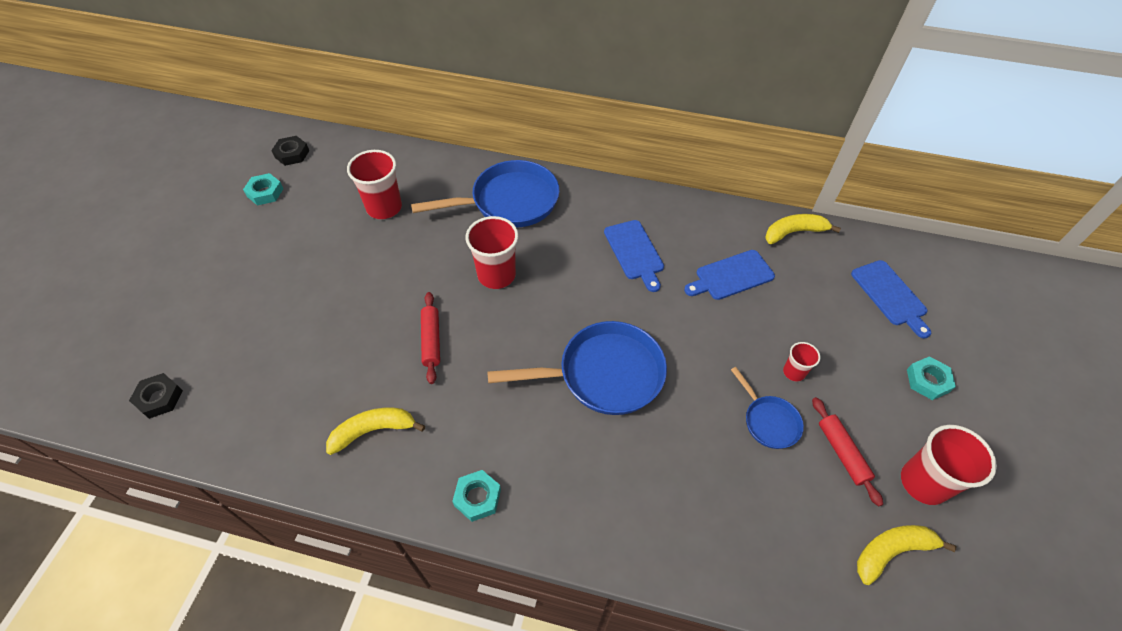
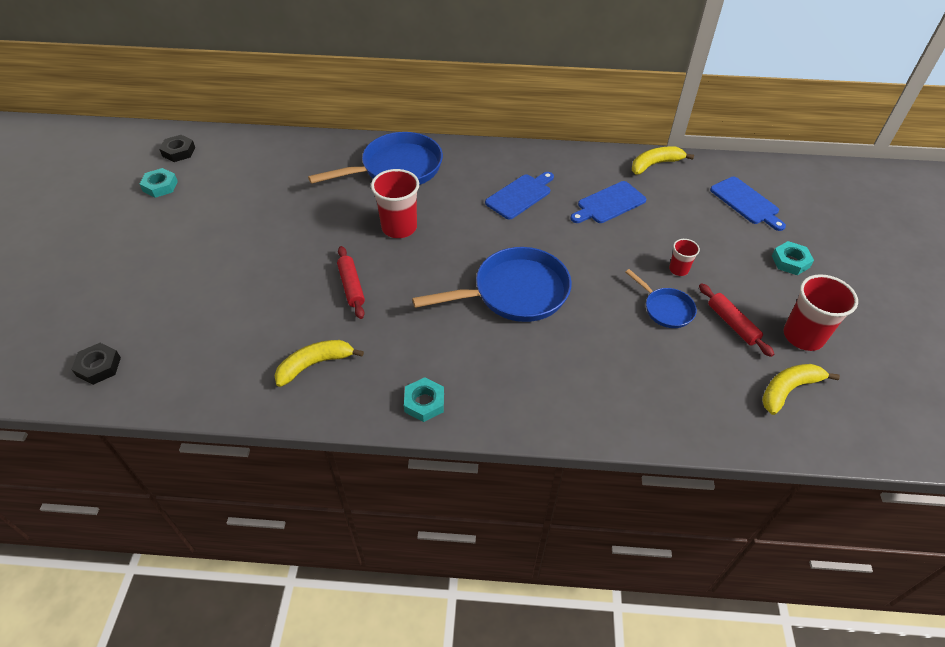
camera: 10 degrees left, 5 degrees down
red cup [347,150,402,219] -> none
blue cutting board [604,220,664,292] -> blue cutting board turned 105 degrees counterclockwise [485,172,554,220]

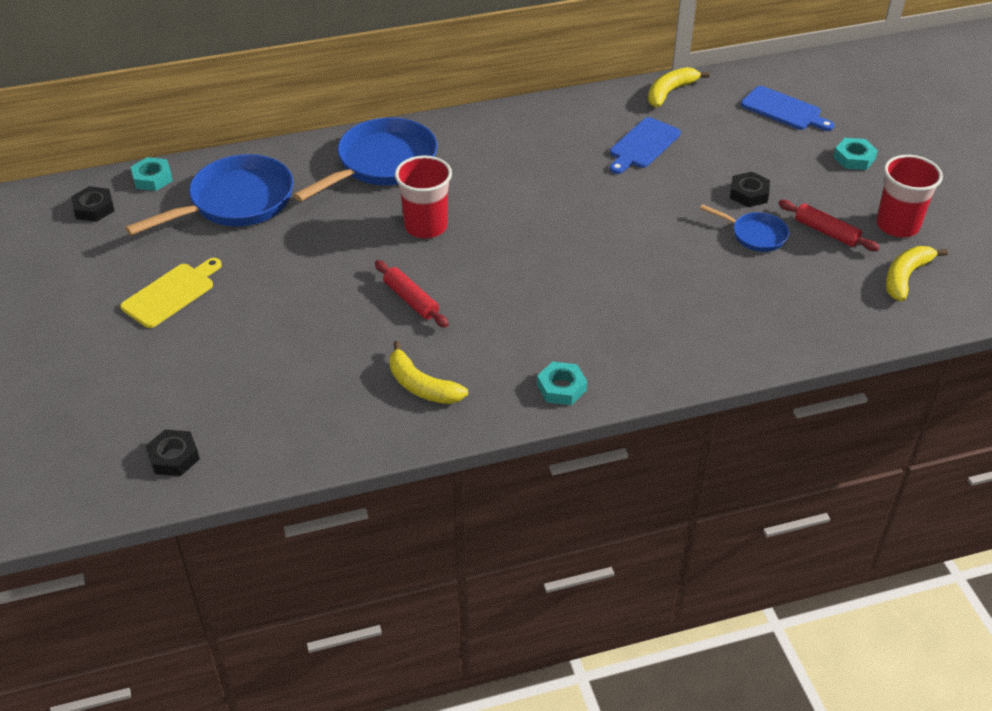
camera: 20 degrees left, 5 degrees down
turquoise nut [140,168,178,198] -> turquoise nut moved to [131,157,173,191]
yellow banana [275,340,364,387] -> yellow banana turned 90 degrees counterclockwise [389,341,468,404]
blue pan [412,247,572,322] -> blue pan moved to [125,154,293,235]
blue cutting board [485,172,554,220] -> none
red cup [669,239,700,276] -> black nut [730,172,770,207]
none -> yellow cutting board [120,258,222,328]

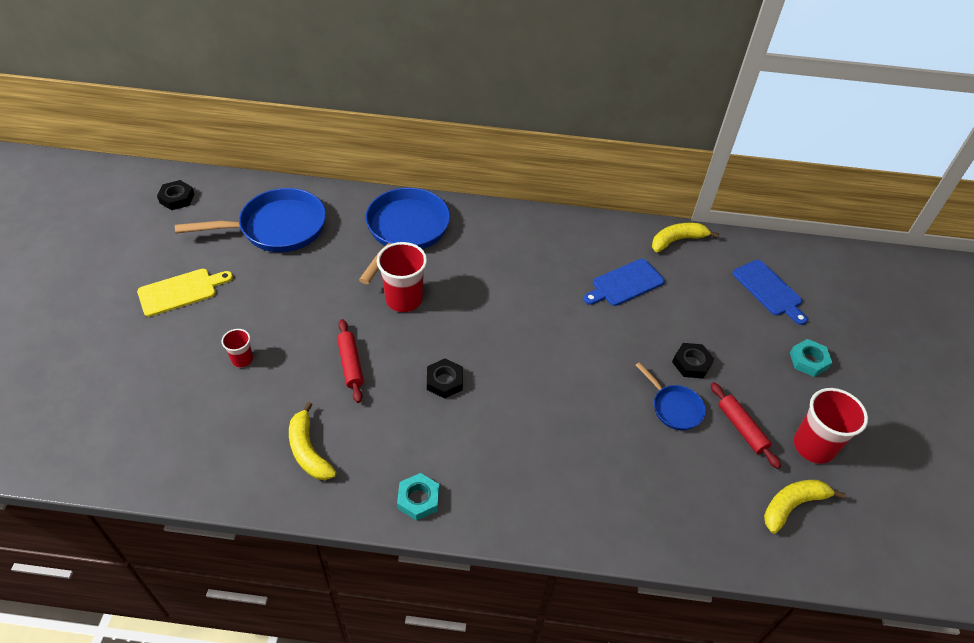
camera: 20 degrees right, 5 degrees up
turquoise nut [131,157,173,191] -> none
black nut [146,430,200,476] -> black nut moved to [427,358,463,399]
blue pan [293,117,437,202] -> blue pan turned 45 degrees counterclockwise [359,188,450,284]
none -> red cup [222,329,253,367]

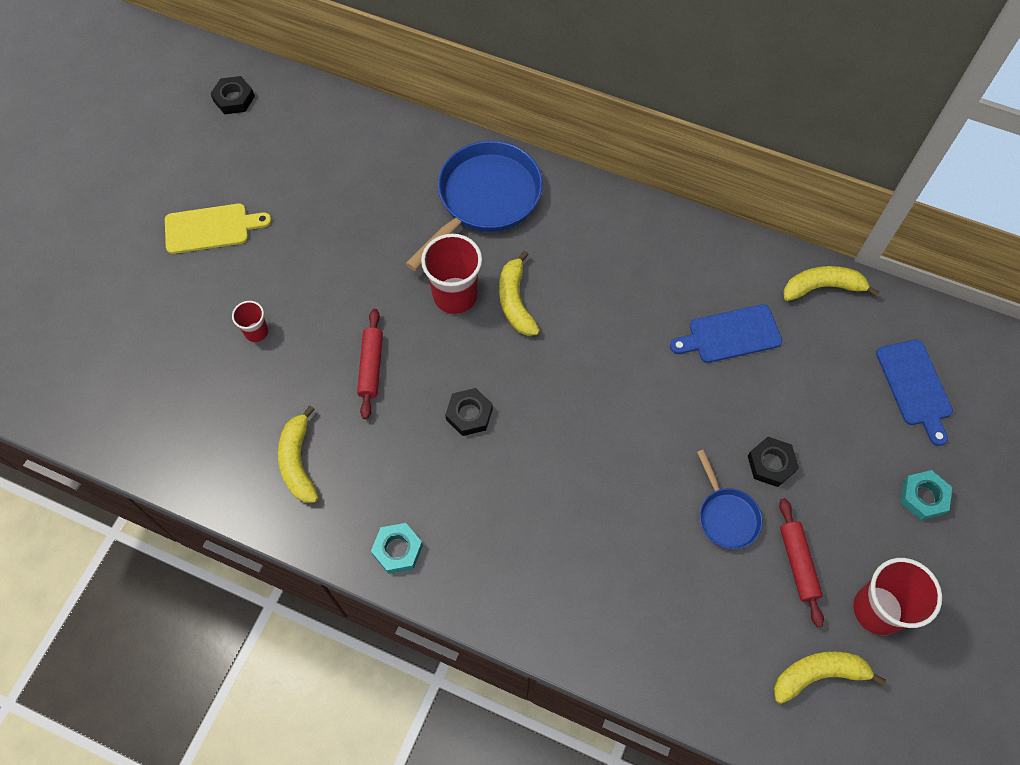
camera: 20 degrees right, 15 degrees up
blue pan [175,188,326,252] -> none
none -> yellow banana [499,251,540,336]

